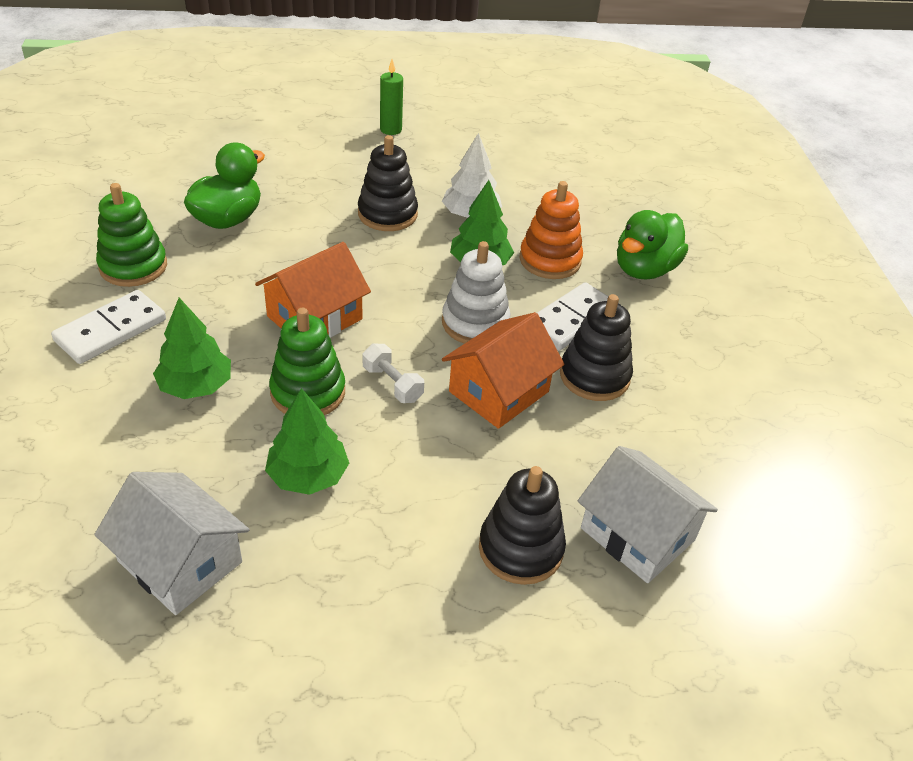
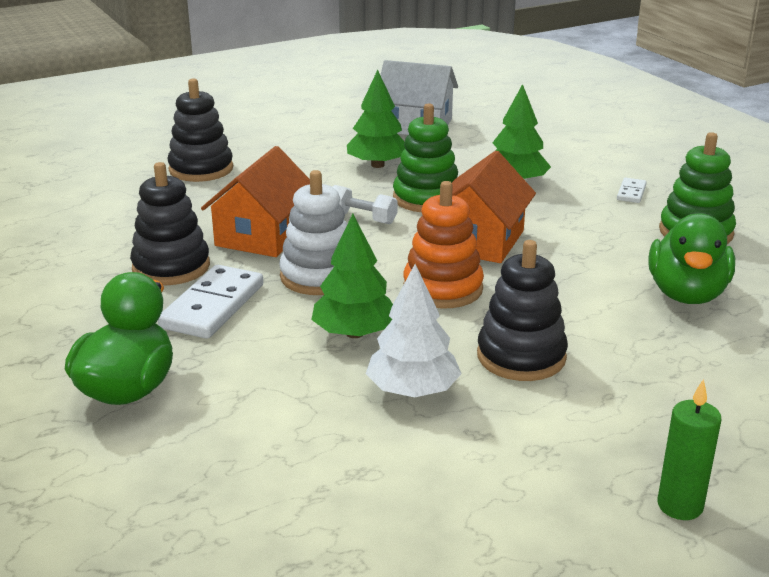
camera: 160 degrees right, 15 degrees down
white domino [51,290,166,364] -> white domino [617,178,647,203], size x0.49
orange stacking toy [519,181,583,279] -> orange stacking toy moved to [403,181,484,309]
white house [578,446,718,583] -> none

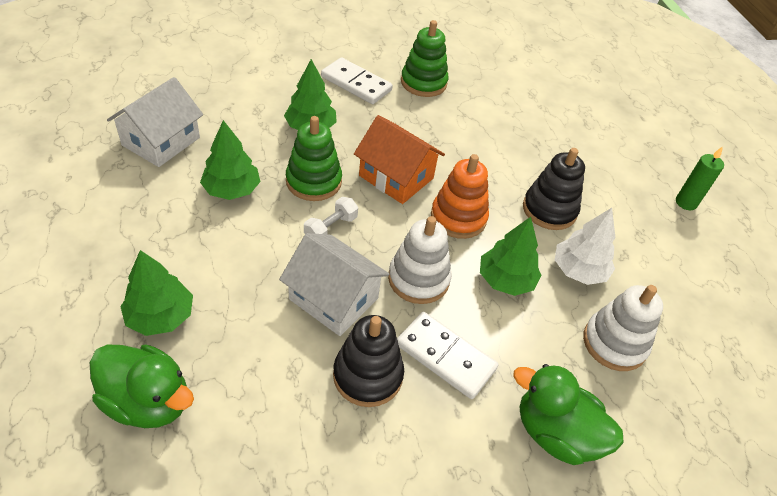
camera: 80 degrees left, 20 degrees up
black stacking toy [168,78,233,182] -> green tree [120,250,193,336]
orange house [201,146,310,257] -> white house [279,233,389,336]
white domino [617,178,647,203] -> white domino [321,57,393,104], size x2.02
green duck [648,213,735,304] -> green duck moved to [90,344,194,428]
none -> white stacking toy [583,285,663,371]

